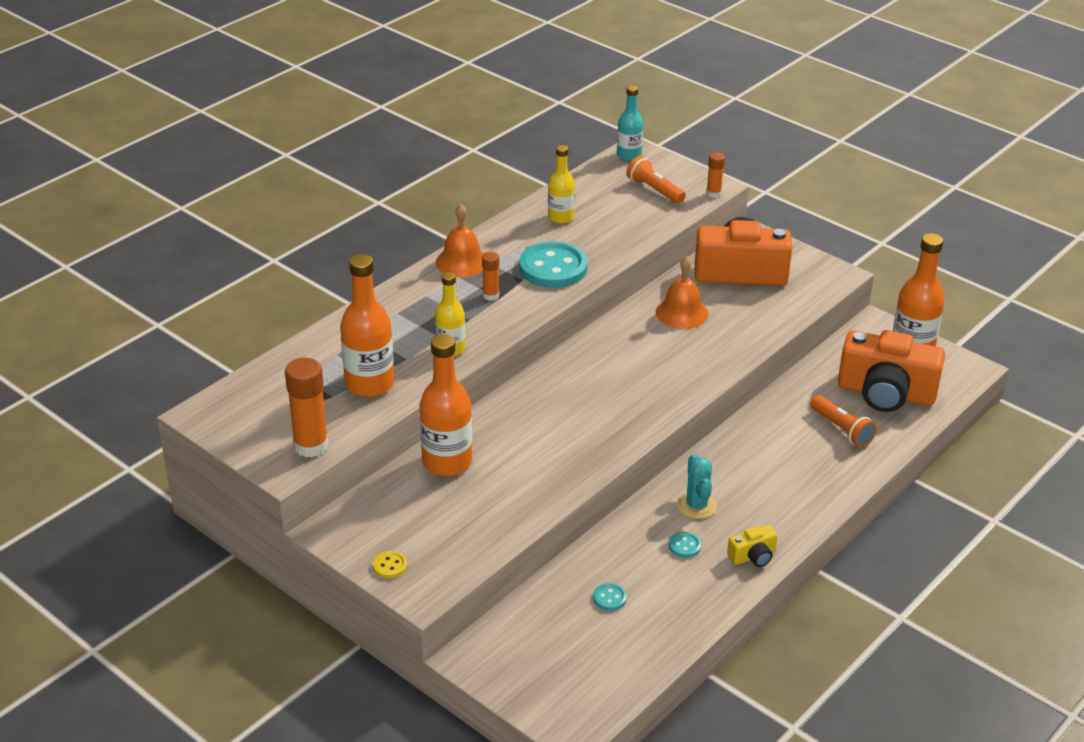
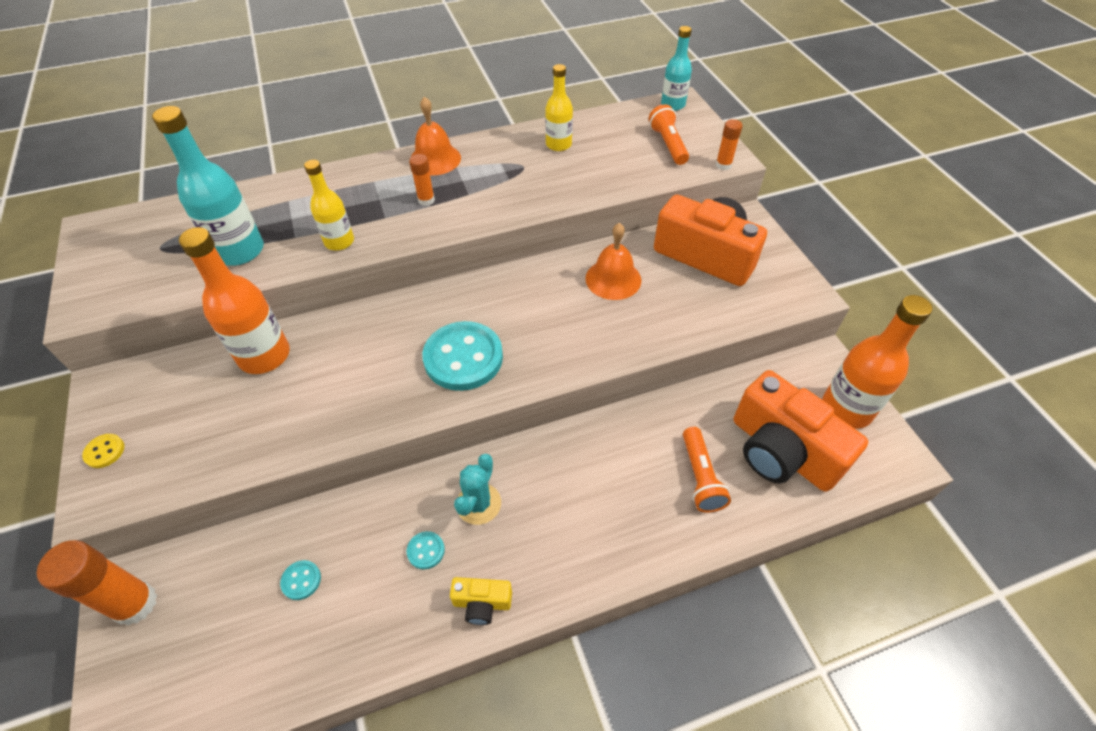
camera: 30 degrees right, 15 degrees up
orange glue stick [285,358,329,457] -> orange glue stick moved to [37,540,157,626]
orange bottle [340,254,394,397] -> turquoise bottle [152,106,264,266]
turquoise button [519,242,587,288] -> turquoise button moved to [422,321,503,391]

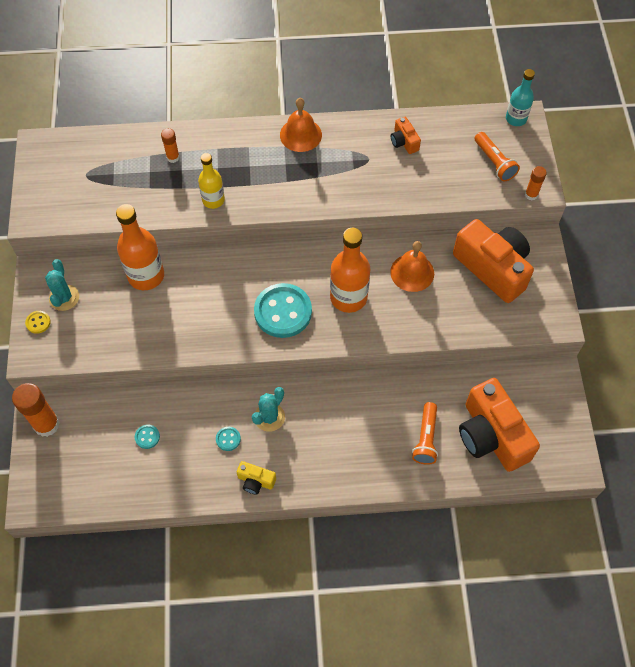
camera: 15 degrees right, 10 degrees up
turquoise bottle [152,106,264,266] -> none
orange glue stick [409,154,435,206] -> orange glue stick moved to [161,128,180,163]
yellow bottle [545,64,573,151] -> orange camera [391,117,421,154]
orange flashlight [649,104,689,165] -> orange flashlight turned 150 degrees clockwise [475,132,520,182]
orange bottle [822,295,932,429] -> orange bottle moved to [330,228,370,313]
none -> turquoise cactus [45,259,79,311]

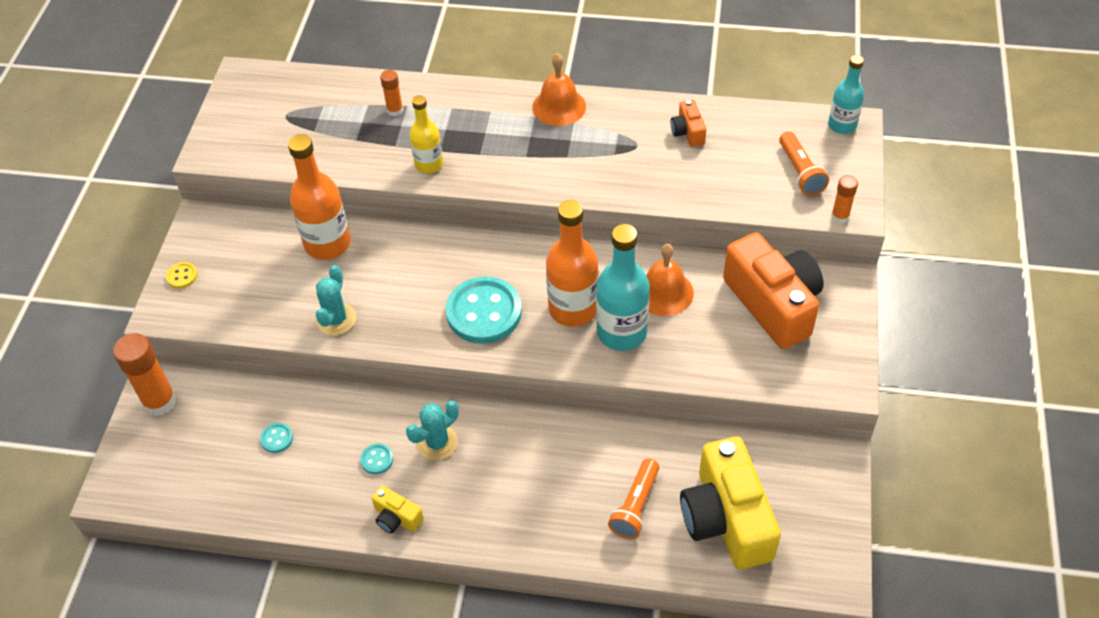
camera: 15 degrees right, 10 degrees down
turquoise cactus [45,259,79,311] -> turquoise cactus moved to [316,265,356,335]
orange camera [459,378,540,472] -> yellow camera [680,436,781,570]
none -> turquoise bottle [596,224,650,351]

